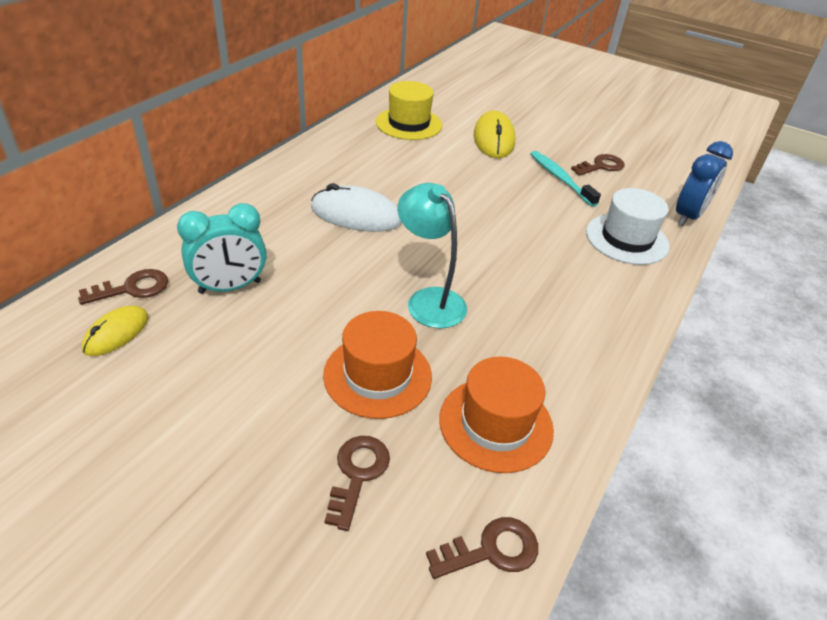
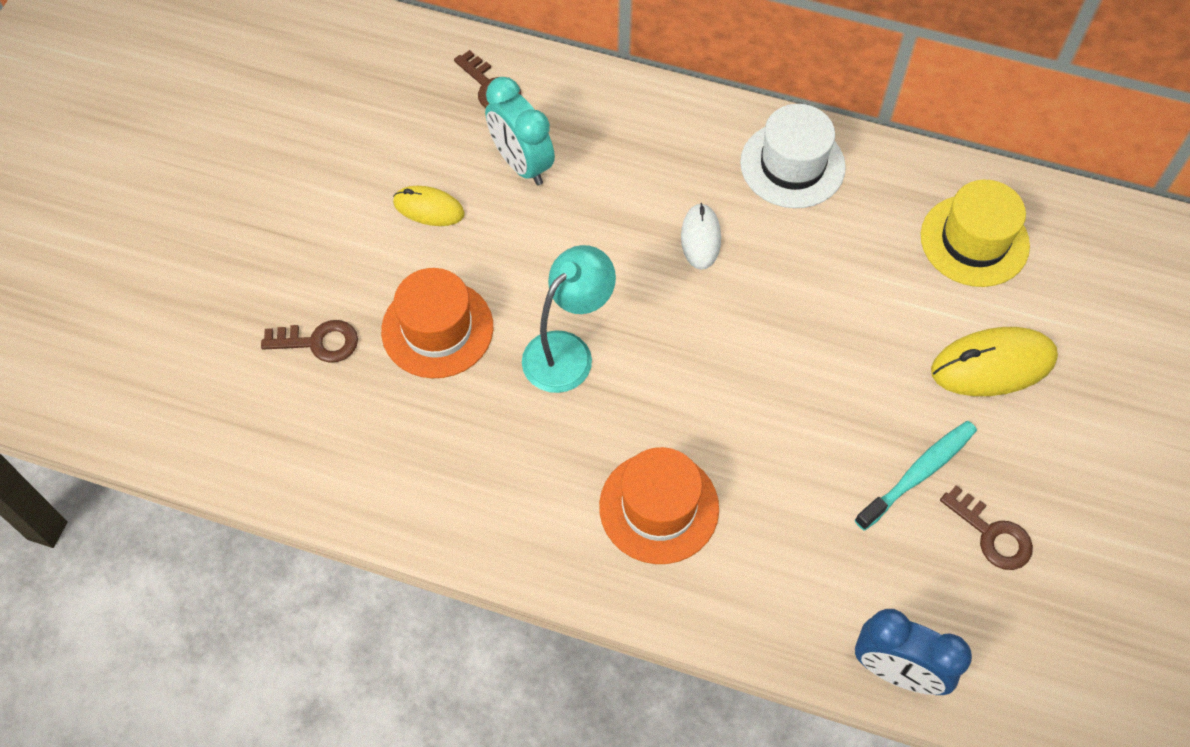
camera: 80 degrees right, 20 degrees up
yellow mouse [82,306,148,356] -> yellow mouse moved to [393,186,465,226]
white mouse [311,183,402,232] -> white mouse [681,203,721,270], size x0.61
brown key [426,517,538,579] -> none
orange hat [440,357,554,473] -> orange hat moved to [599,447,719,564]
white hat [586,188,669,265] -> white hat moved to [740,104,846,208]

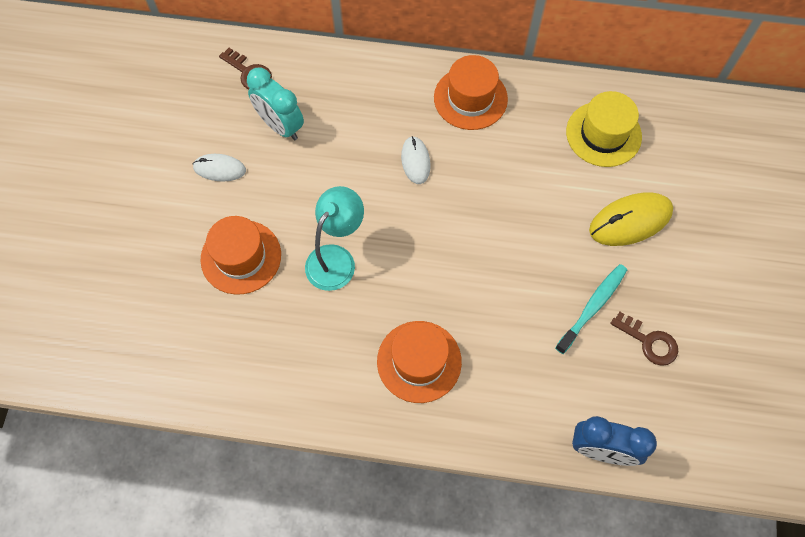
camera: 10 degrees left, 5 degrees up
brown key [261,320,358,363] -> none
yellow mouse [393,186,465,226] -> white mouse [192,154,246,182]
white hat [740,104,846,208] -> orange hat [434,55,508,130]

